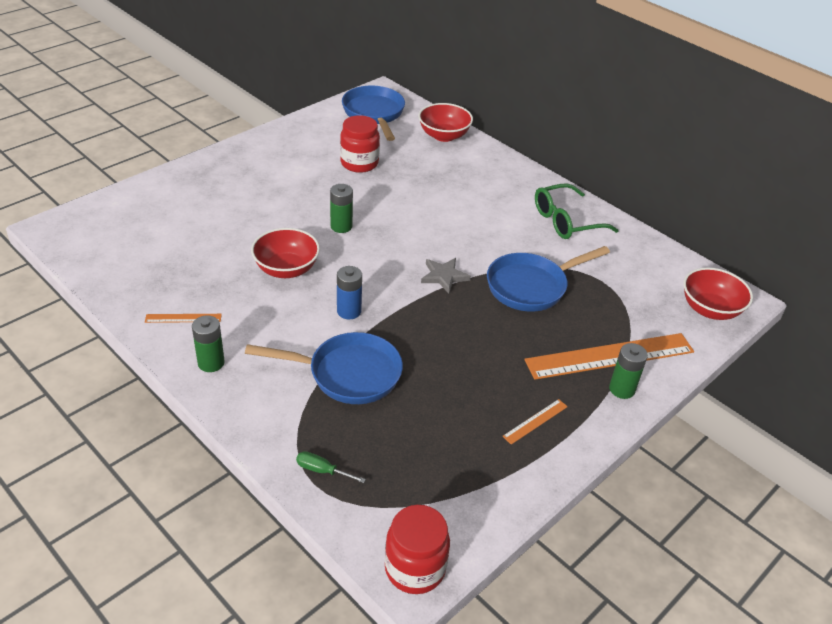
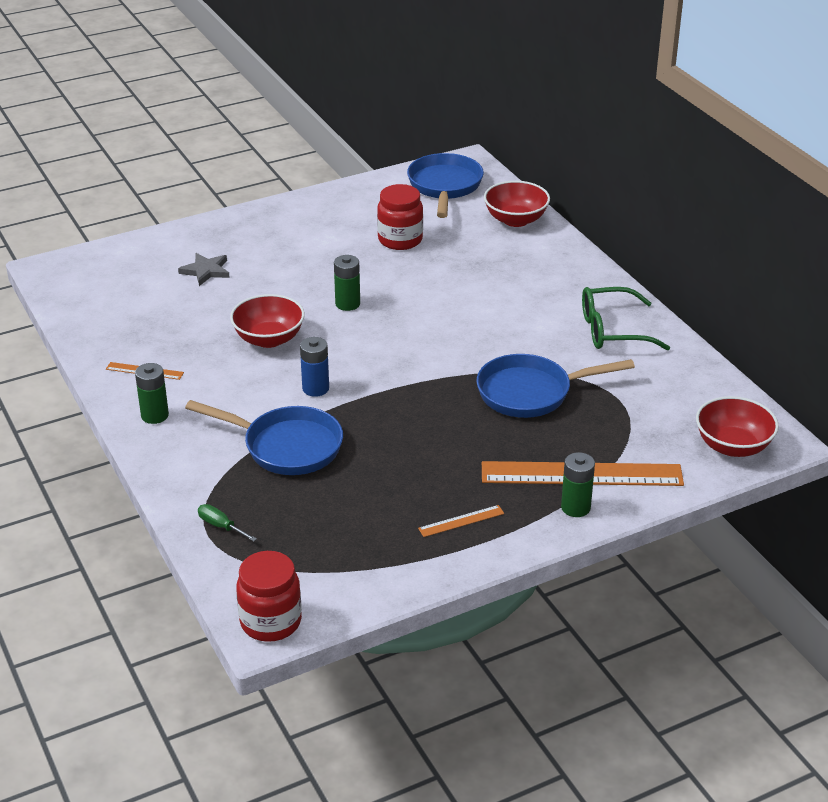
camera: 20 degrees right, 5 degrees down
grey star [421,258,471,294] -> grey star moved to [178,253,230,286]

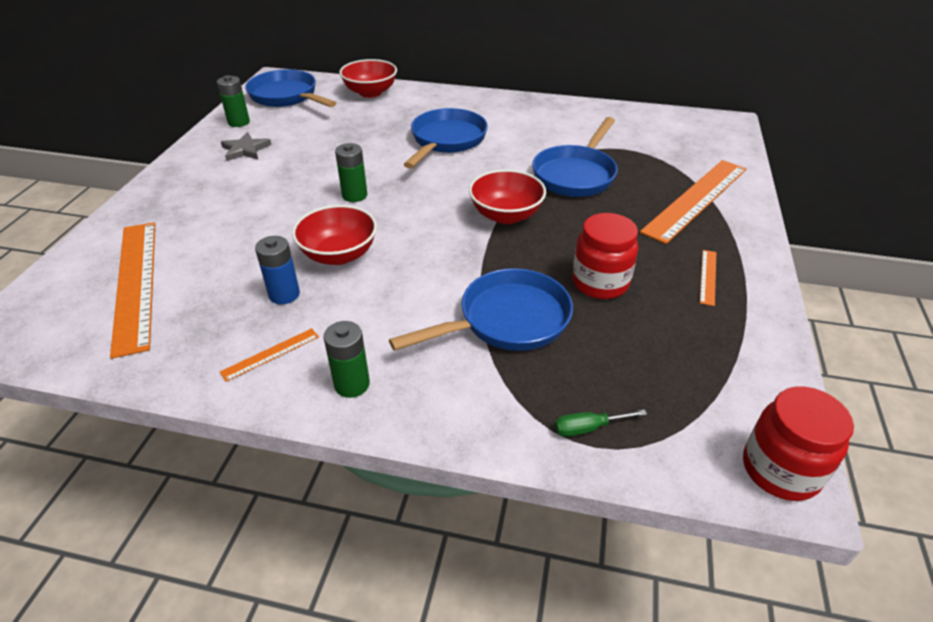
camera: 50 degrees left, 5 degrees up
grey star [178,253,230,286] -> grey star moved to [221,132,271,161]
blue battery [300,337,329,397] -> blue battery moved to [255,236,300,304]
red jar [377,184,423,250] -> red jar moved to [572,213,638,299]
green battery [561,452,595,517] -> green battery moved to [217,75,250,127]
green glasses [582,287,670,350] -> none
red bowl [696,396,779,457] -> red bowl moved to [469,170,546,224]
none -> orange ruler [110,222,155,359]
none -> blue pan [403,108,488,169]

